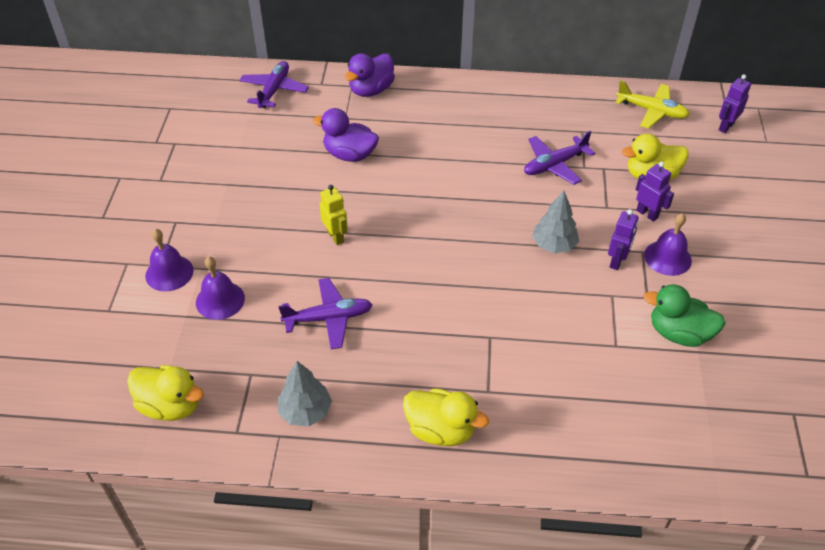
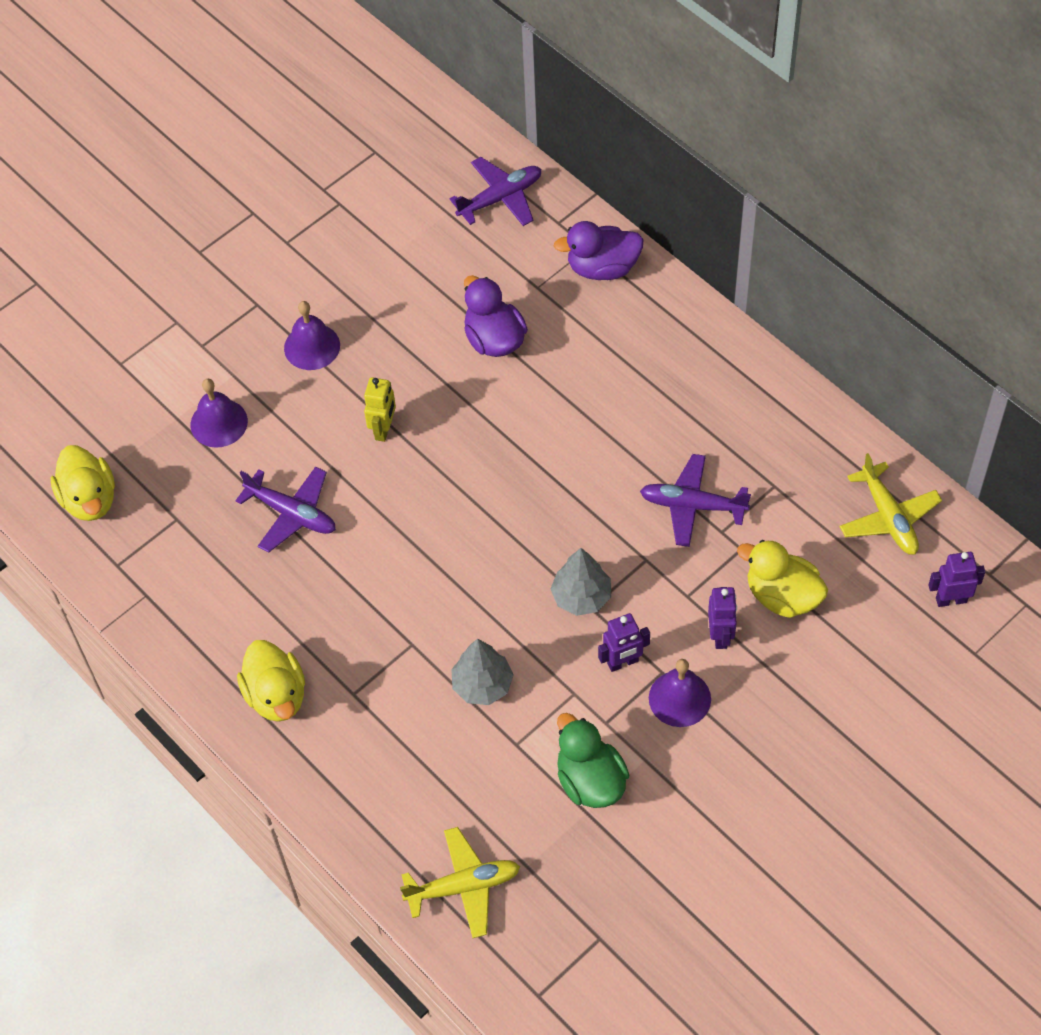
camera: 45 degrees right, 10 degrees up
purple bell [145,229,194,291] -> purple bell moved to [284,301,340,370]
grey tree [278,361,332,426] -> grey tree moved to [451,639,514,705]
none -> yellow plane [400,827,520,938]

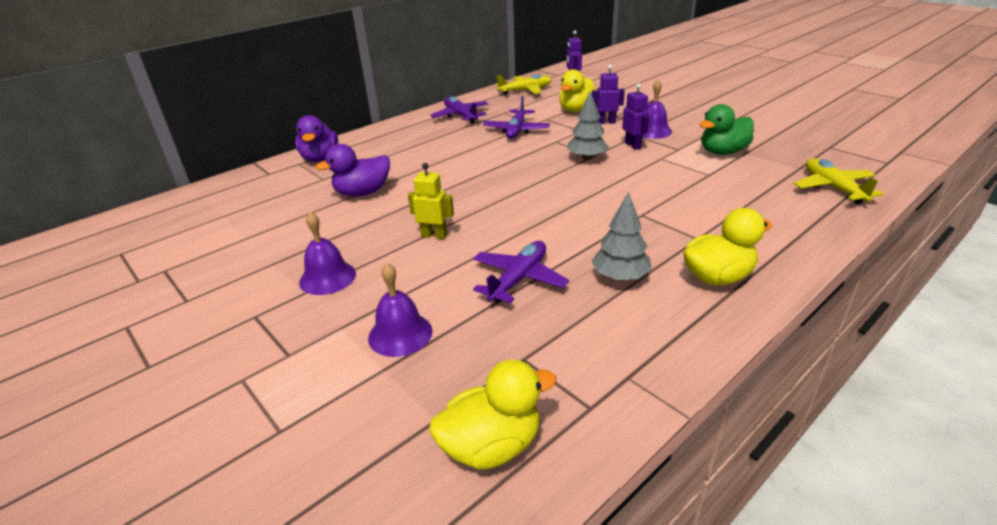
camera: 90 degrees left, 25 degrees down
purple plane [449,157,541,226] -> purple plane moved to [430,97,488,124]
grey tree [451,639,514,705] -> grey tree moved to [591,192,652,281]

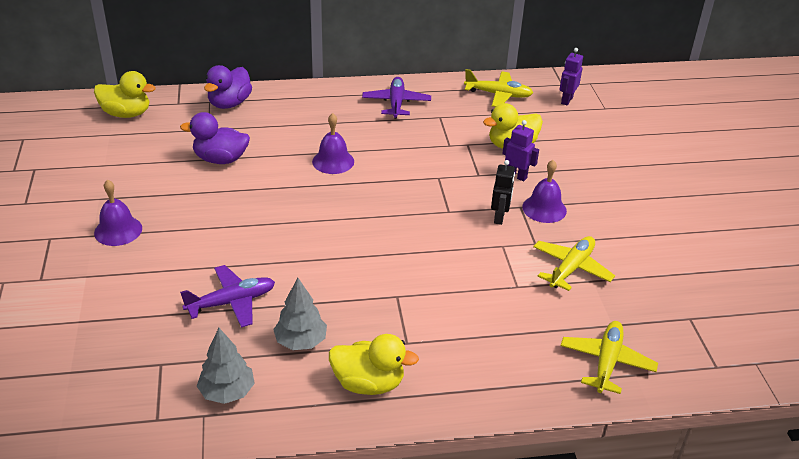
camera: 30 degrees right, 5 degrees up
purple bell [368,263,432,357] -> purple bell moved to [312,113,354,174]
yellow robot [408,163,454,239] -> none
yellow duck [429,360,557,469] -> yellow duck moved to [94,71,156,118]
purple plane [483,96,550,139] -> none
grey tree [567,91,609,160] -> grey tree moved to [197,328,255,404]
purple robot [622,84,649,150] -> black robot [491,160,515,225]
green duck [699,104,754,155] -> yellow plane [533,236,615,291]

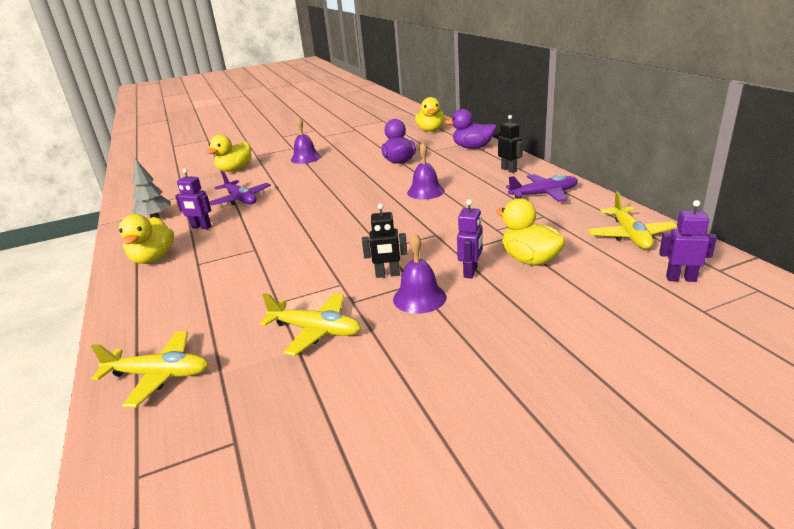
camera: 80 degrees right, 10 degrees down
grey tree [273,278,327,350] -> purple robot [175,169,211,229]
none -> yellow duck [206,135,252,172]
none -> black robot [498,115,523,173]

